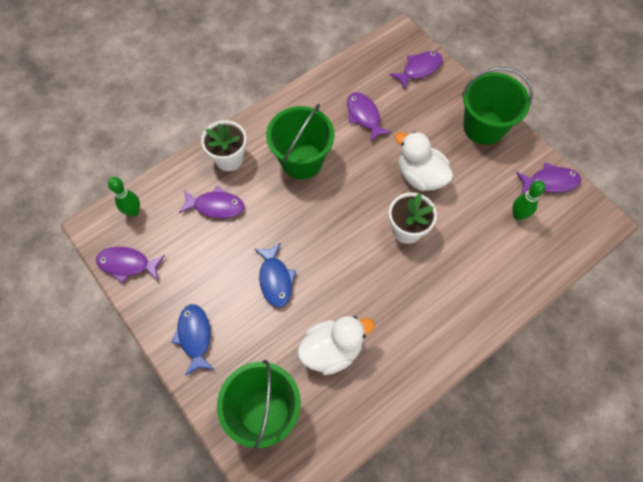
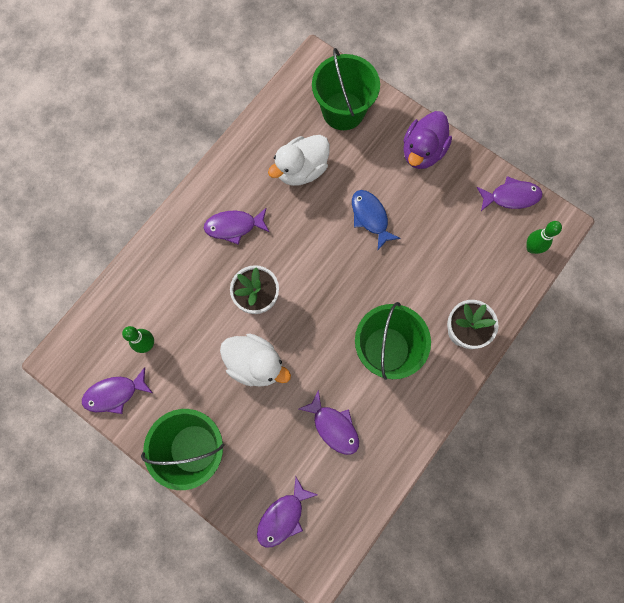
camera: 165 degrees right, 10 degrees up
blue fish [171,304,214,376] -> purple duck [403,111,452,169]
purple fish [179,186,244,218] -> purple fish moved to [204,208,270,245]

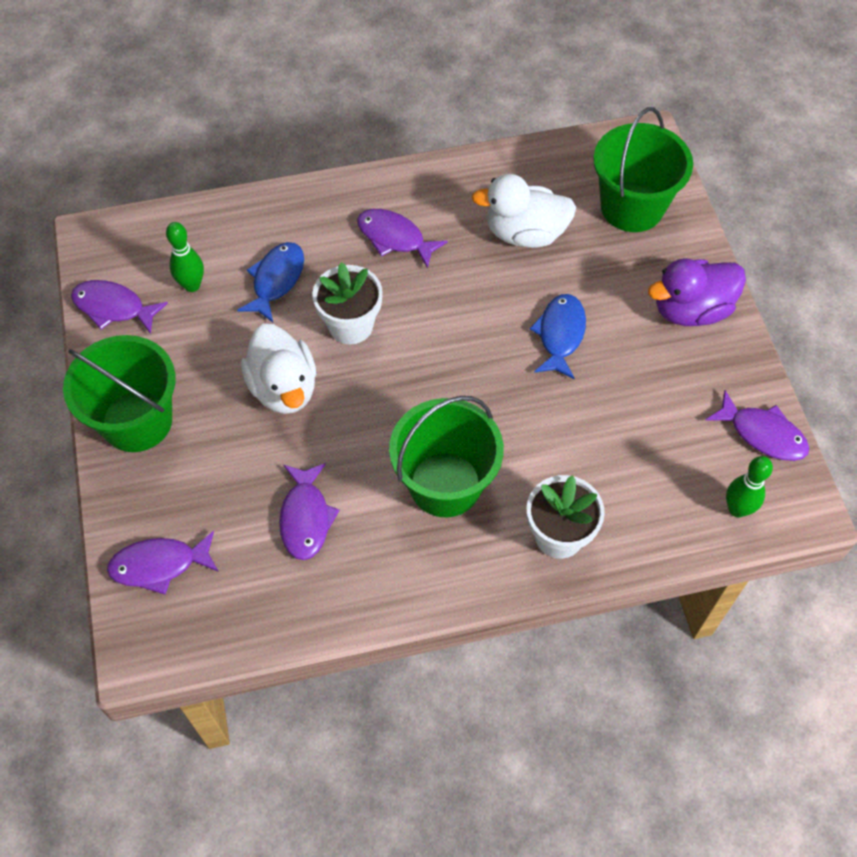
camera: 40 degrees right, 15 degrees down
none -> blue fish [237,242,304,322]

